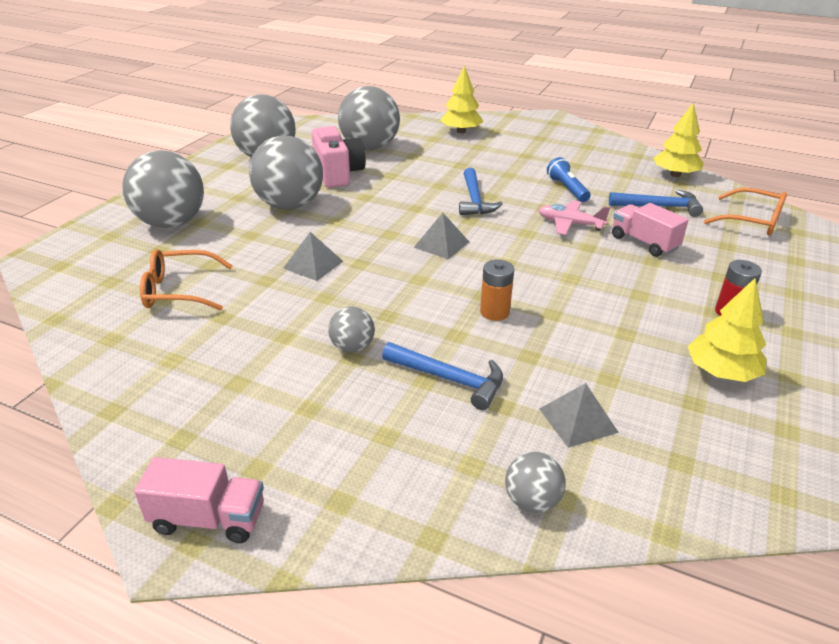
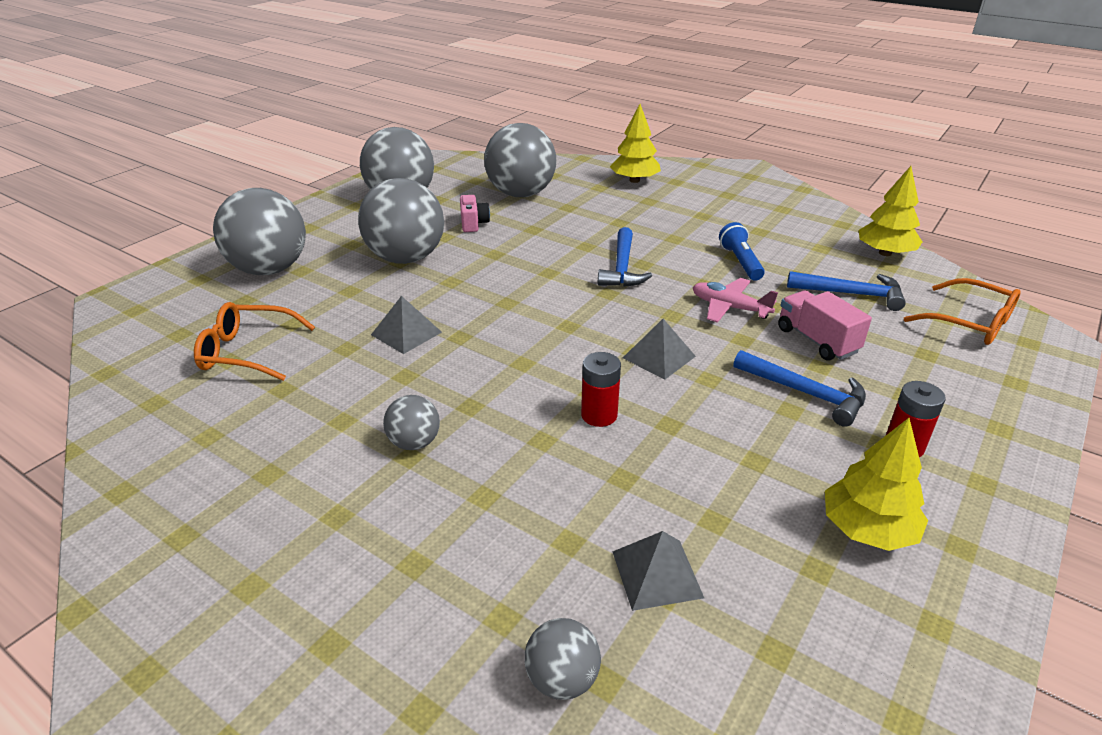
camera: 10 degrees right, 0 degrees up
pink truck [134,457,264,543] -> none
pink camera [311,126,366,188] -> pink camera [460,195,490,232], size x0.53
blue hammer [382,342,503,410] -> blue hammer moved to [734,350,866,427]
grey pyramid [414,213,469,259] -> grey pyramid moved to [623,319,696,380]
orange battery [480,260,514,321] -> red battery [581,352,621,427]

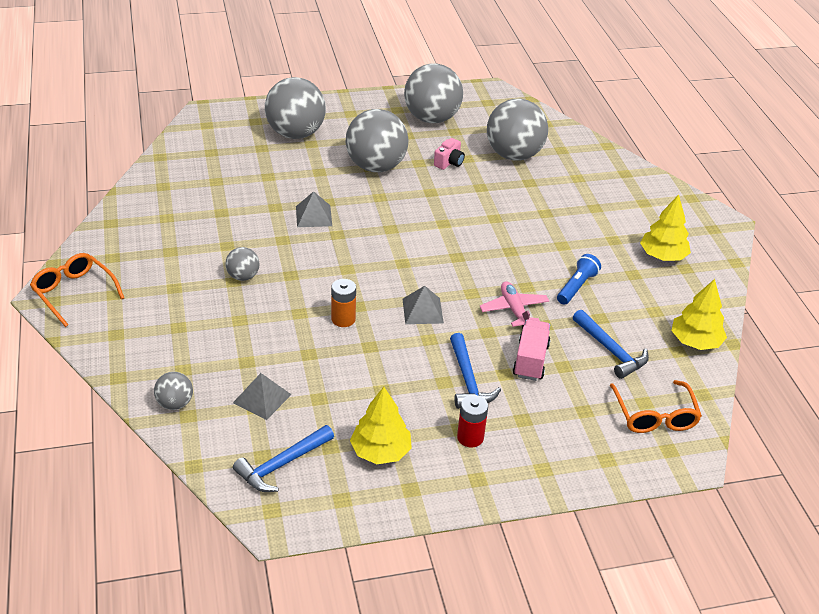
camera: 40 degrees right, 5 degrees up
orange glasses [194,302,315,381] -> orange glasses moved to [30,253,124,327]
red battery [581,352,621,427] -> orange battery [331,279,356,327]
blue hammer [598,227,652,287] -> blue hammer moved to [233,425,334,492]
yellow tree [610,104,661,183] -> yellow tree moved to [640,195,691,261]

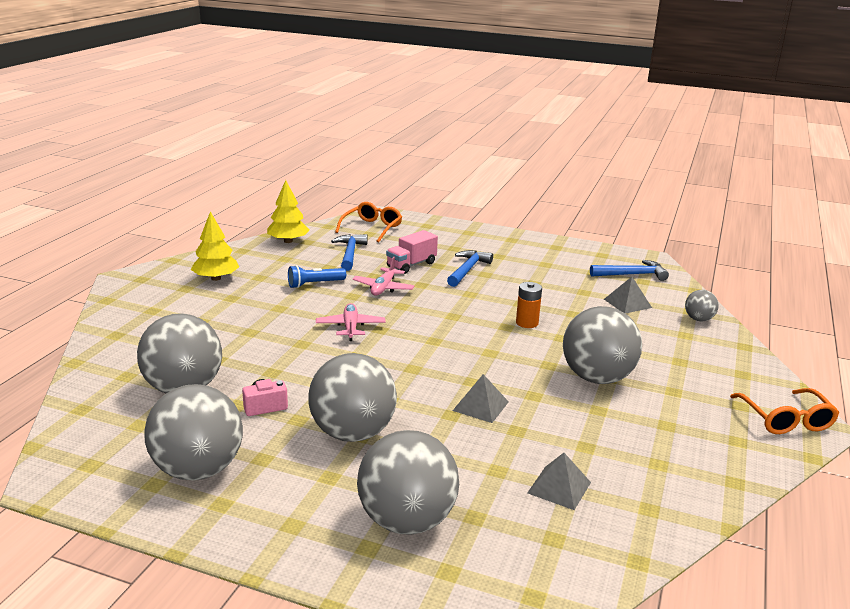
camera: 145 degrees left, 15 degrees down
grey ball [225,247,260,281] -> grey ball [563,306,642,384], size x2.11
yellow tree [350,387,412,464] -> none
grey pyramid [402,286,444,324] -> grey pyramid moved to [527,453,591,510]
red battery [457,395,488,448] -> none
none -> pink plane [316,303,386,341]

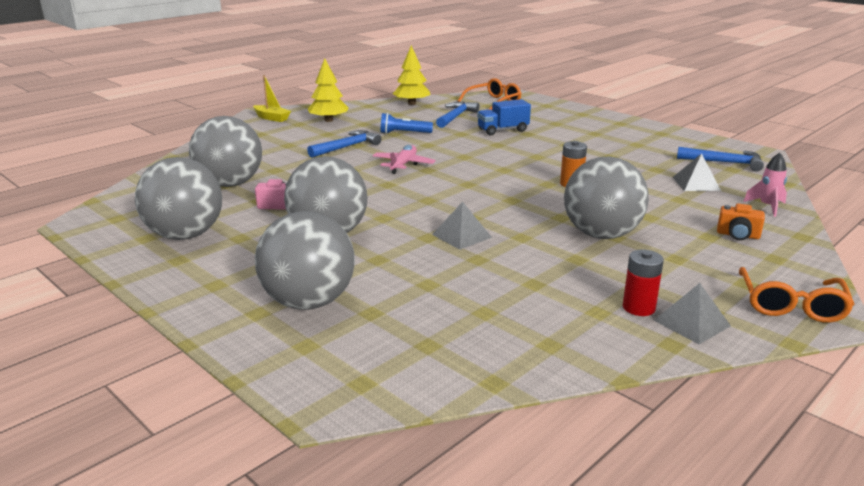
camera: 25 degrees right, 0 degrees up
pink plane [352,257,415,296] -> none
pink truck [386,230,438,274] -> blue truck [477,99,531,135]
blue hammer [447,250,493,287] -> blue hammer moved to [307,130,381,158]
grey pyramid [527,453,591,510] -> grey pyramid moved to [654,283,731,344]
grey ball [685,290,719,321] -> pink rocket [743,153,787,217]
none -> yellow boat [253,75,291,122]
none -> red battery [623,250,664,316]
none -> orange camera [717,203,765,240]

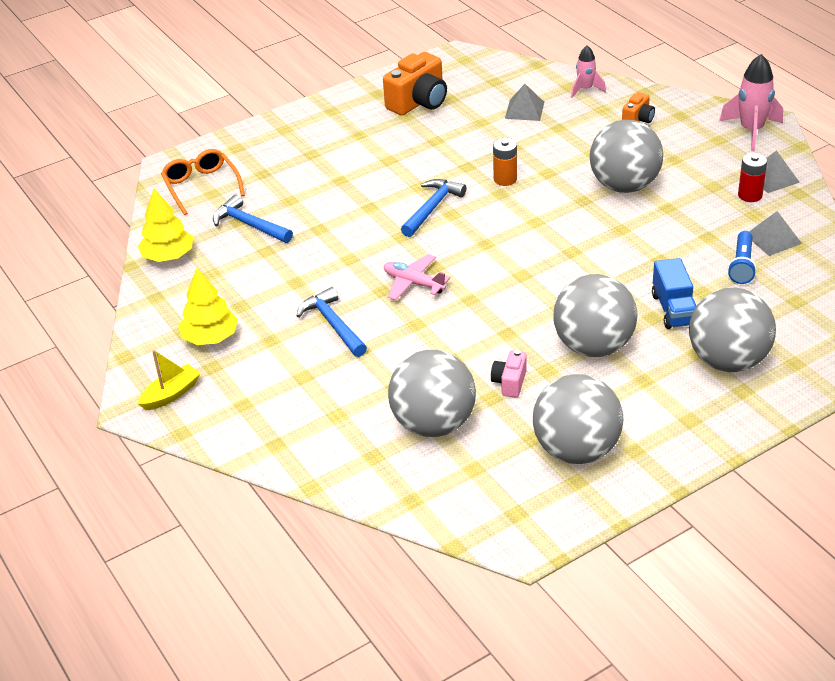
camera: 75 degrees left, 15 degrees up
blue flashlight [381,113,433,134] -> blue flashlight moved to [728,231,757,284]
grey pyramid [432,202,492,250] -> grey pyramid moved to [749,211,802,256]
blue truck [477,99,531,135] -> blue truck moved to [652,258,696,329]
blue hammer [677,147,764,172] -> blue hammer moved to [401,179,466,237]
orange glasses [739,267,855,323] -> pink rocket [719,54,783,151]
none -> orange camera [383,52,447,115]

